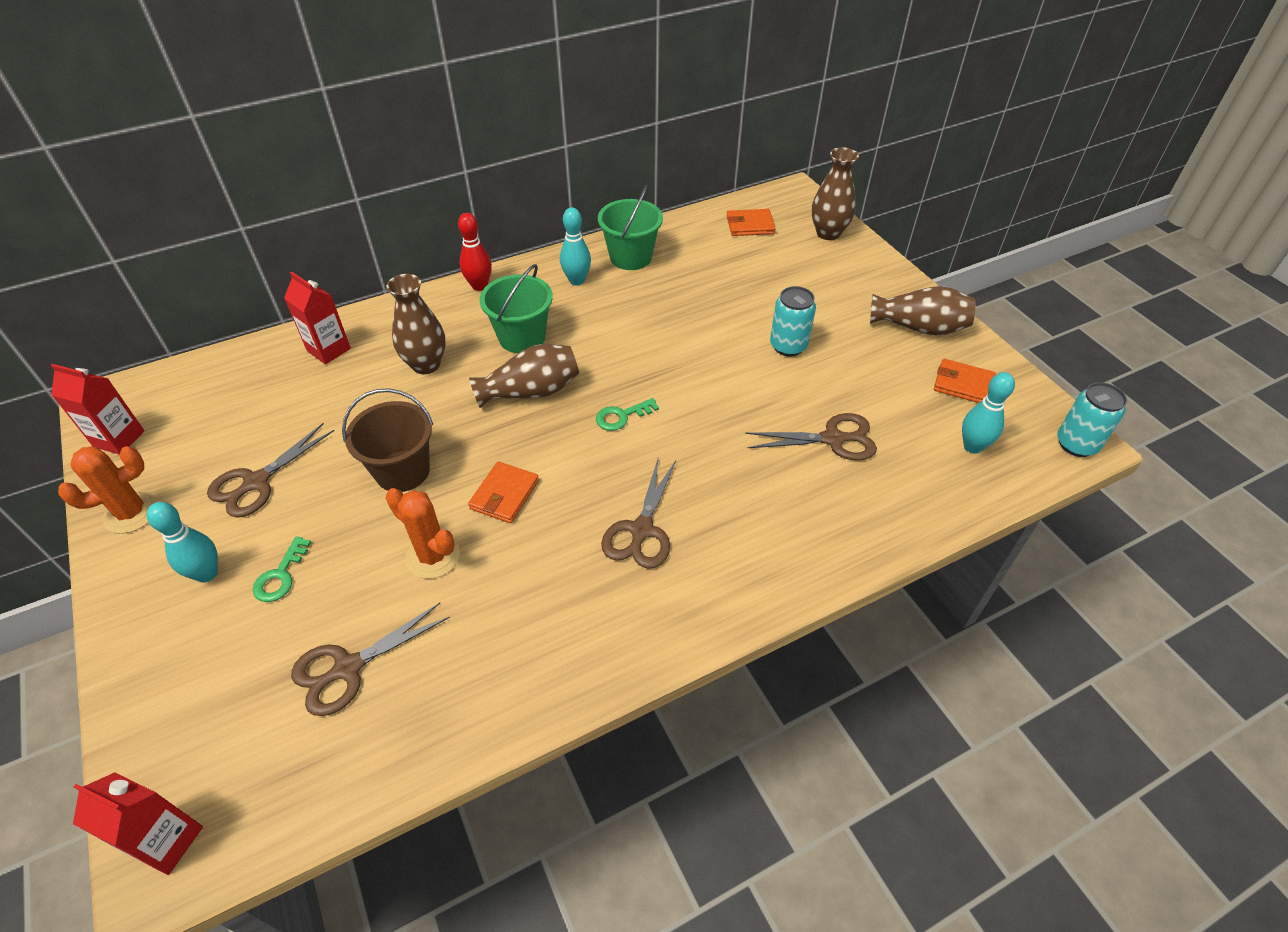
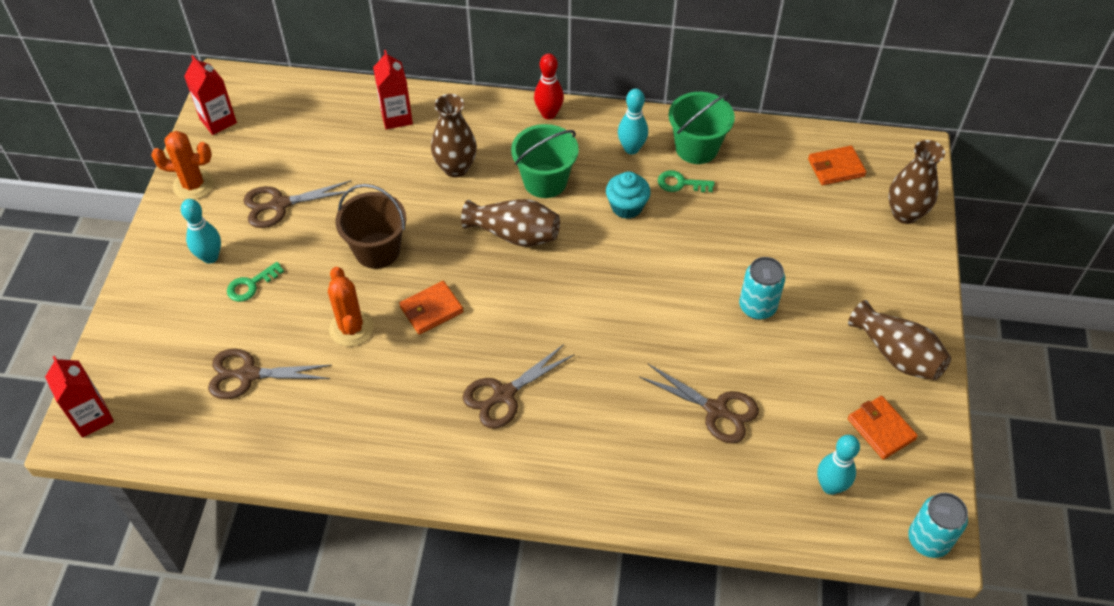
camera: 35 degrees right, 5 degrees up
green key [596,398,659,431] -> green key moved to [658,170,715,192]
orange wallet [727,209,776,236] -> orange wallet turned 45 degrees counterclockwise [808,146,866,185]
none -> turquoise cupcake [606,171,651,219]

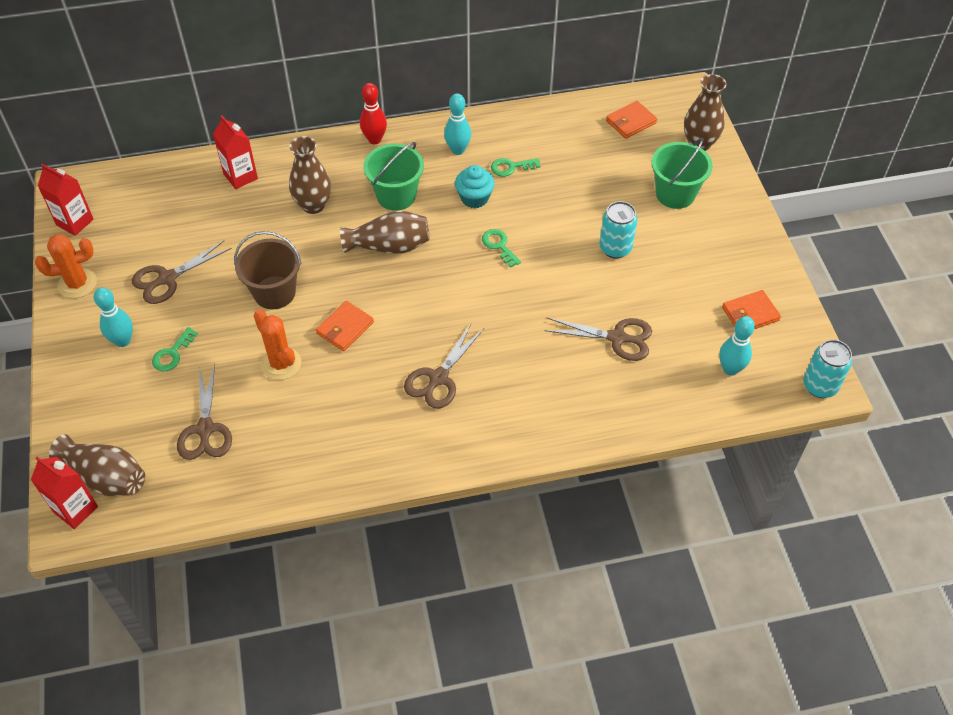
camera: 20 degrees left, 0 degrees up
brown scissors [208,349,331,399] -> brown scissors turned 75 degrees counterclockwise [177,364,232,460]
green bucket [669,92,735,164] -> green bucket moved to [651,138,713,209]
brown vase [848,300,951,380] -> brown vase moved to [49,434,145,496]
orange wallet [848,396,918,460] -> orange wallet turned 60 degrees counterclockwise [722,290,781,329]
none -> green key [482,229,521,268]

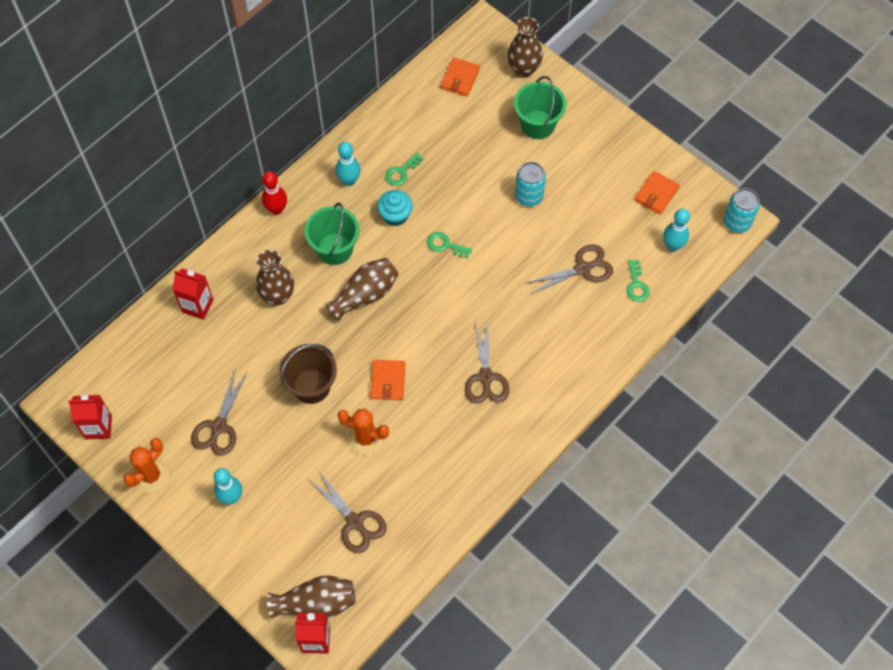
camera: 35 degrees left, 10 degrees up
green key [152,327,198,371] -> green key moved to [627,260,650,302]

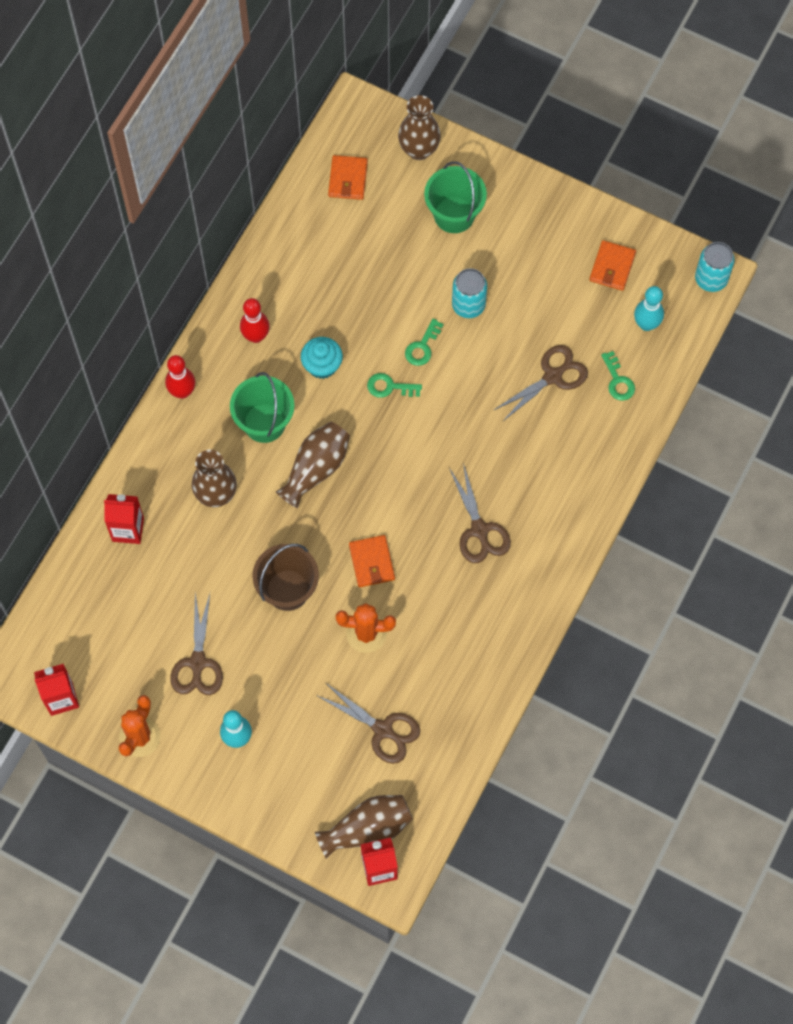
camera: 15 degrees left, 5 degrees up
turquoise bowling pin [336,142,361,186] -> red bowling pin [240,298,270,343]
green key [385,153,424,186] -> green key moved to [405,318,443,366]

